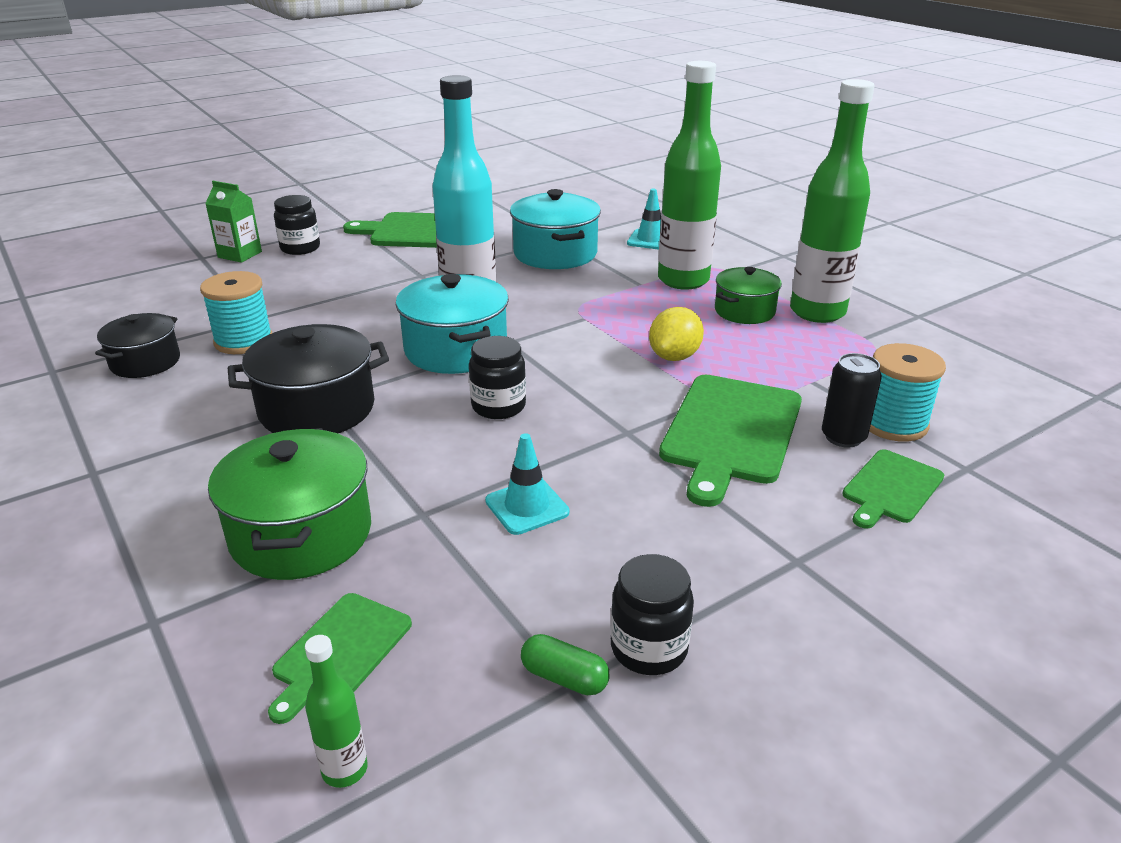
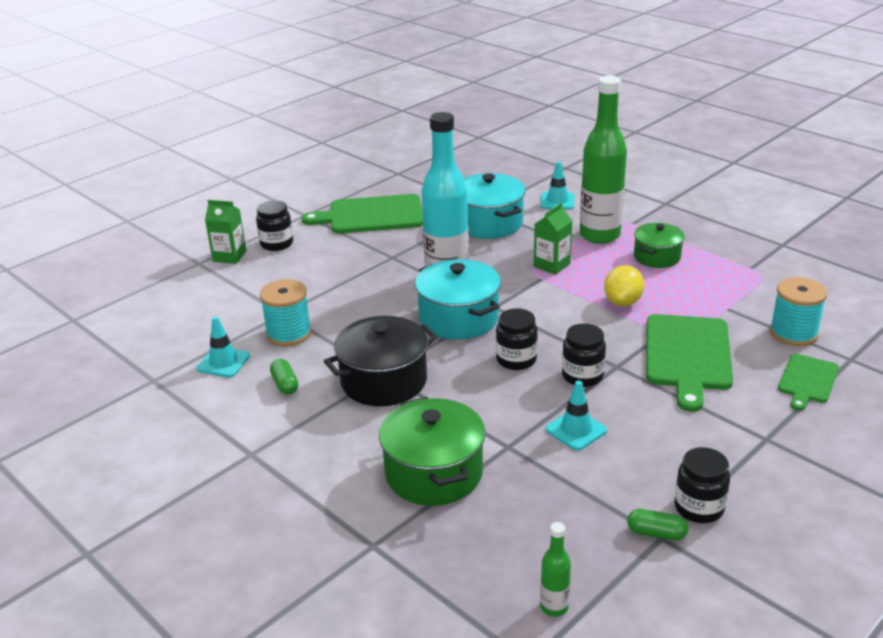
camera: 10 degrees left, 0 degrees up
black pot [95,313,180,378] -> turquoise traffic cone [196,316,250,378]
green cutting board [268,593,412,724] -> none
green bottle [790,79,874,323] -> none
black can [822,353,882,448] -> none
none -> green capsule [270,359,298,395]
none -> green carton [534,203,572,275]
none -> black jar [562,324,606,387]

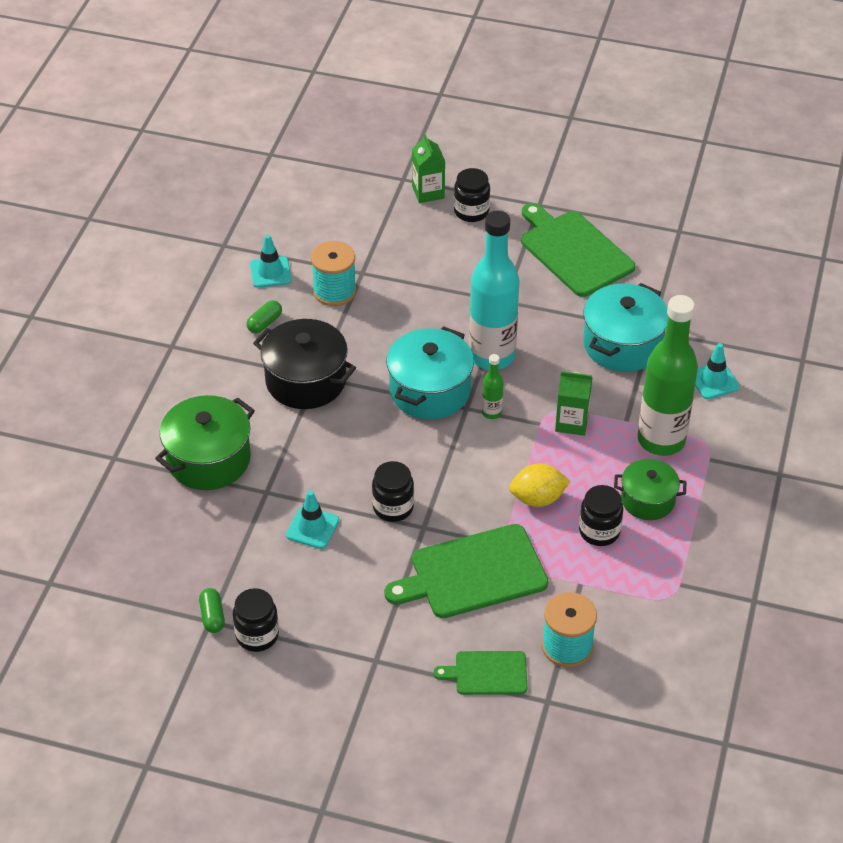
camera: 60 degrees right, 15 degrees up
black jar [496,308,538,370] -> black jar moved to [579,485,623,546]
green bottle [540,522,571,617] -> green bottle moved to [482,354,504,419]

